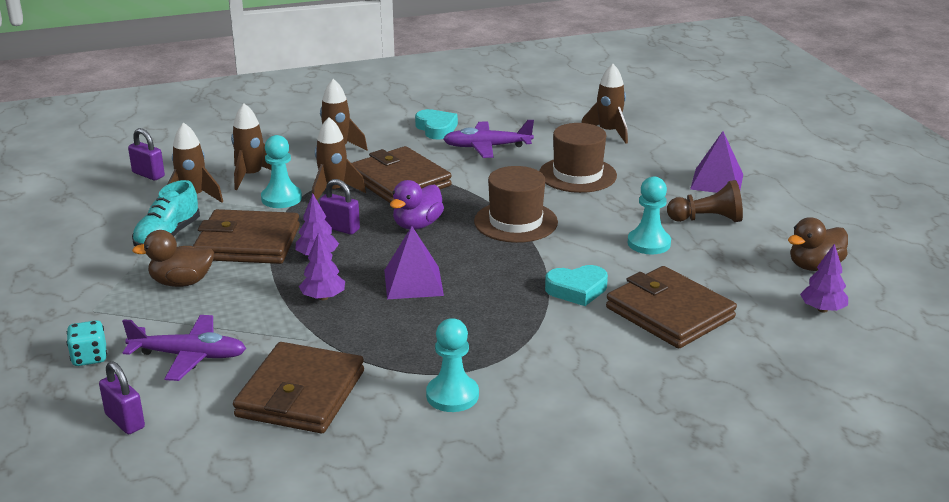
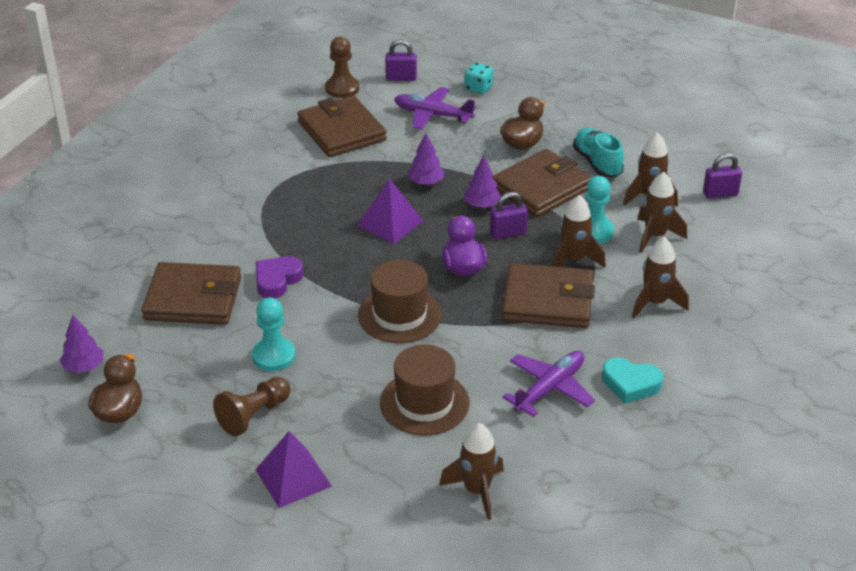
camera: 135 degrees right, 10 degrees up
purple plane [122,315,246,381] -> purple plane turned 60 degrees clockwise [394,87,476,130]
turquoise pawn [426,318,479,412] -> none
turquoise heart [545,265,608,306] -> purple heart [256,256,303,298]
none -> brown pawn [325,37,359,98]

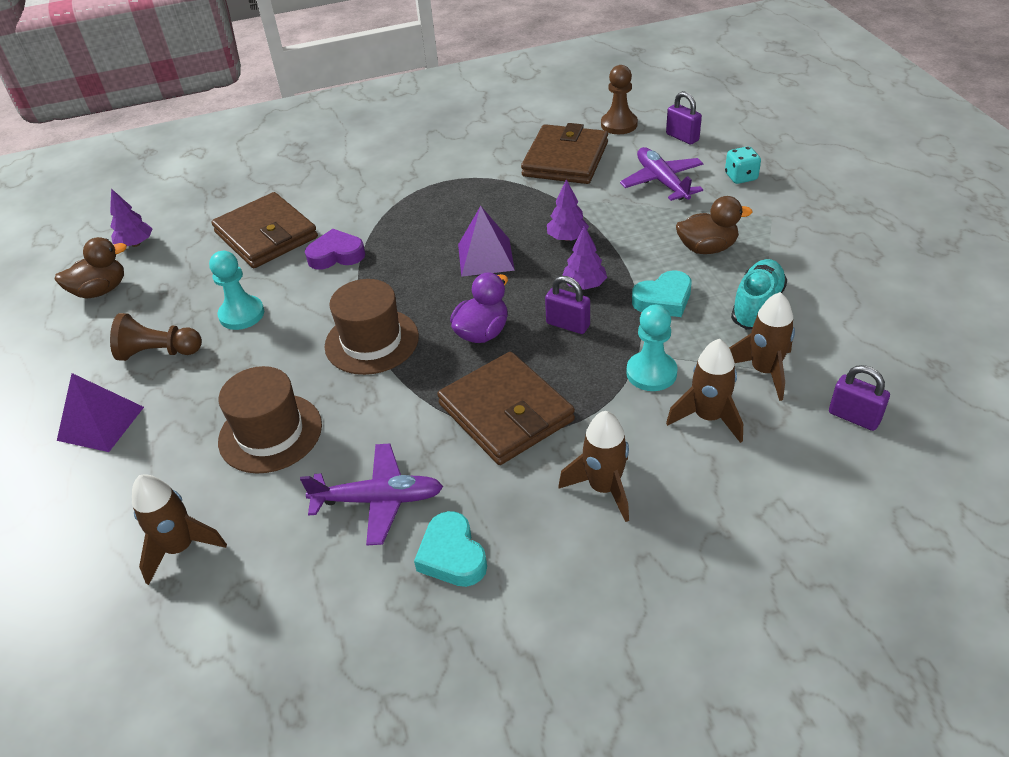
camera: 50 degrees right, 5 degrees up
brown wallet [492,149,592,217] -> turquoise heart [632,270,692,317]
brown rocket [551,195,606,268] -> none

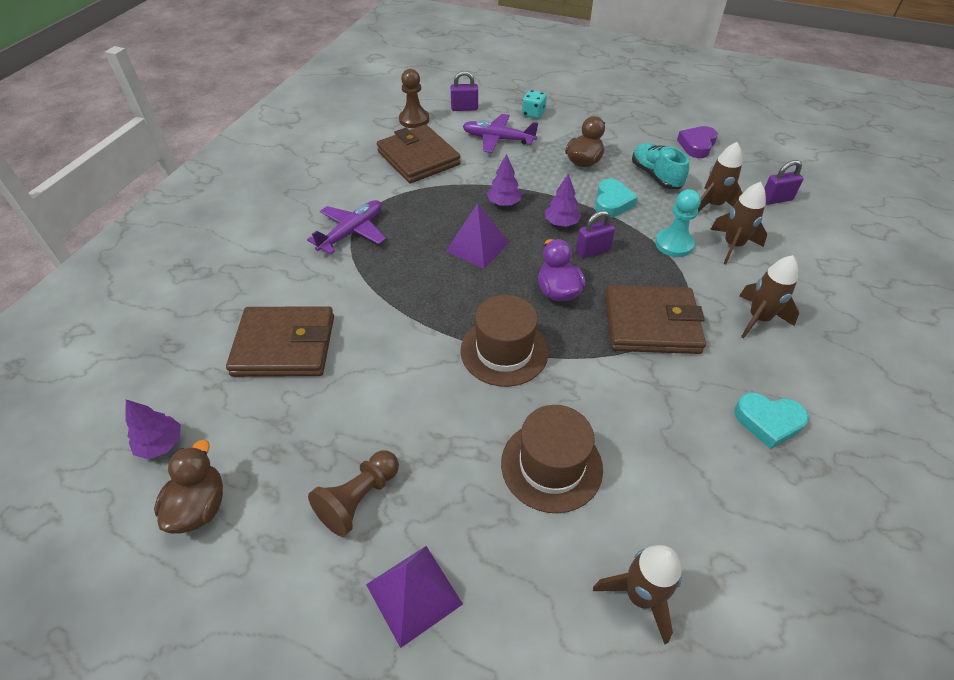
camera: 55 degrees left, 5 degrees up
turquoise pawn [209,251,264,330] -> none
purple plane [300,443,443,545] -> purple plane moved to [307,200,386,254]
purple heart [305,229,365,269] -> purple heart moved to [677,126,718,158]

